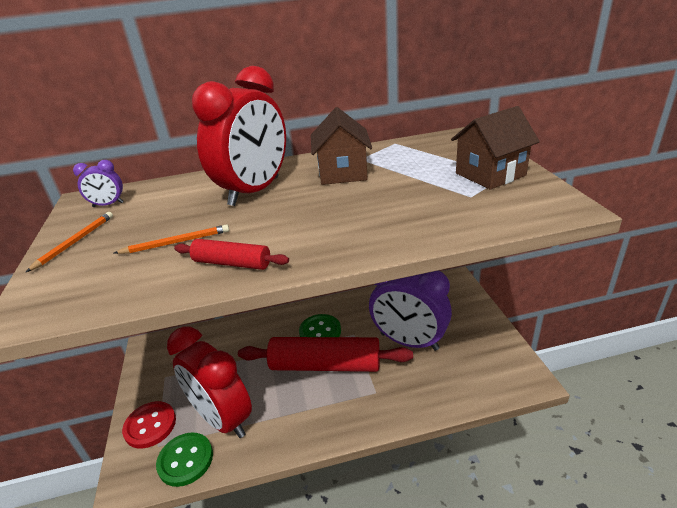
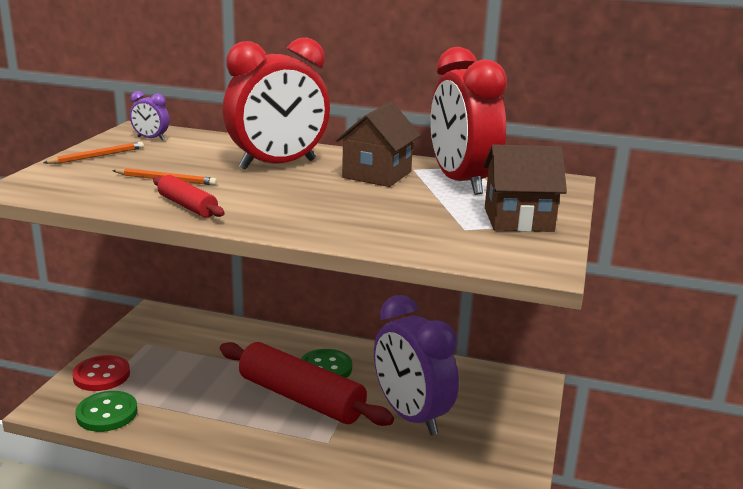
camera: 25 degrees right, 10 degrees down
red clock [167,327,252,438] -> red clock moved to [430,47,507,195]

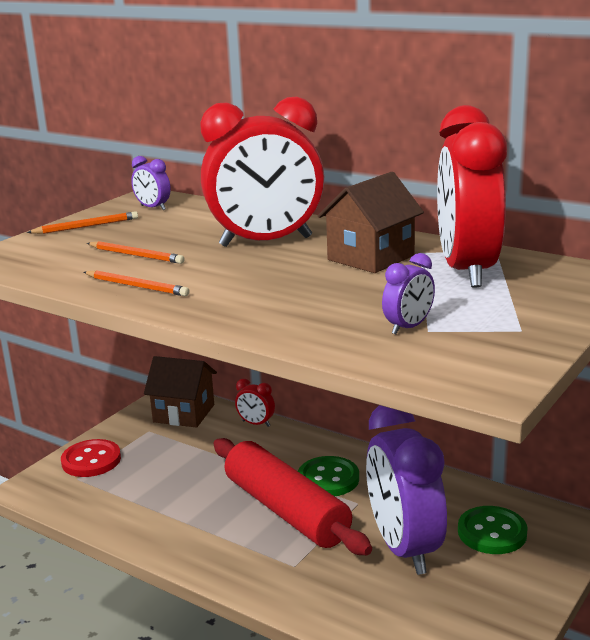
camera: 20 degrees right, 0 degrees up
green button [75,391,137,432] -> green button moved to [458,506,528,554]
red rolling pin [153,175,225,218] -> orange pencil [84,270,190,296]
brown house [483,144,567,232] -> brown house moved to [144,356,217,428]
none -> red clock [235,379,275,427]
none -> purple clock [382,253,435,334]

